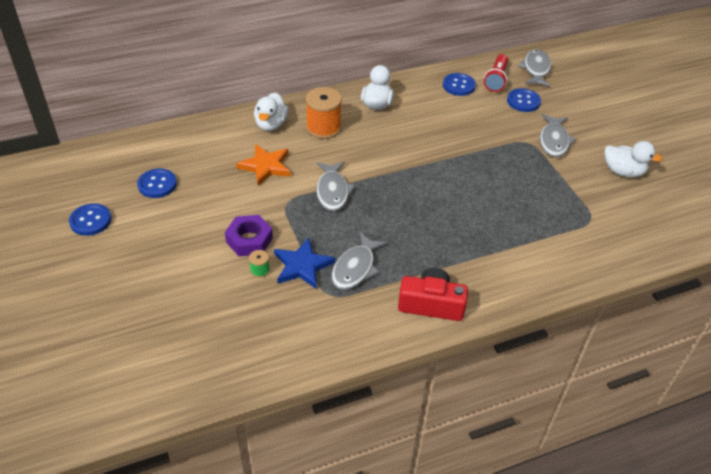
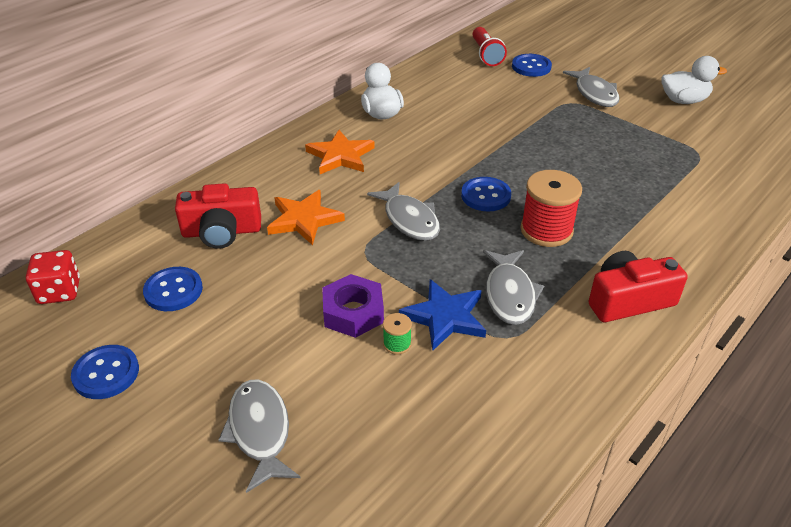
camera: 25 degrees left, 5 degrees down
white duck [254,92,288,131] -> none
orange spool [306,87,342,139] -> orange star [305,130,375,174]
blue button [443,73,476,96] -> blue button moved to [461,177,511,211]
grey fish [518,49,551,87] -> grey fish moved to [219,379,301,493]
none -> red dice [26,250,80,304]
none -> red camera [175,183,261,249]
none -> red spool [520,170,582,247]

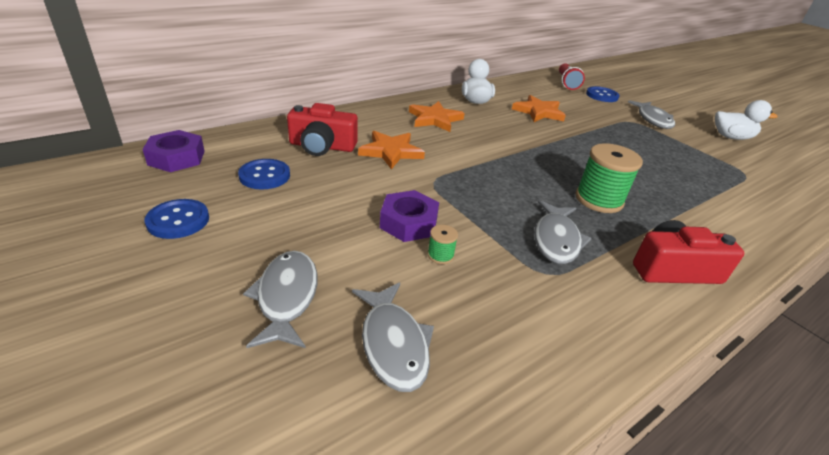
camera: 10 degrees right, 5 degrees down
red dice [26,250,80,304] -> purple nut [143,130,205,172]
grey fish [367,182,440,241] -> grey fish moved to [352,282,434,392]
blue star [399,279,486,351] -> none
blue button [461,177,511,211] -> none
red spool [520,170,582,247] -> green spool [576,143,643,213]
none -> orange star [512,95,566,122]

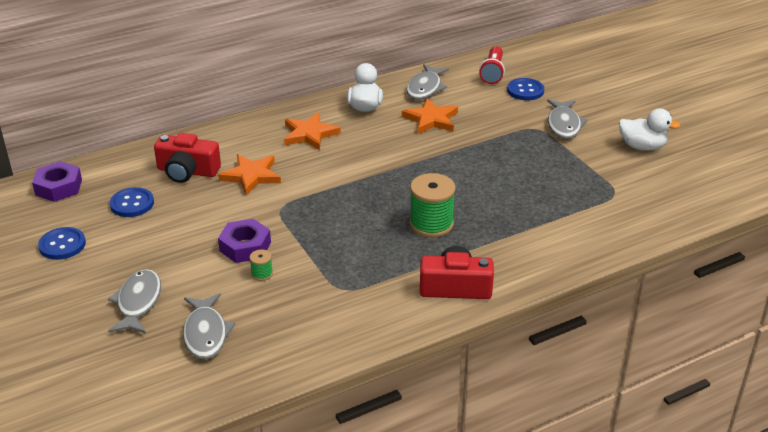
camera: 10 degrees right, 0 degrees up
grey fish [534,200,592,264] -> grey fish moved to [406,64,449,100]

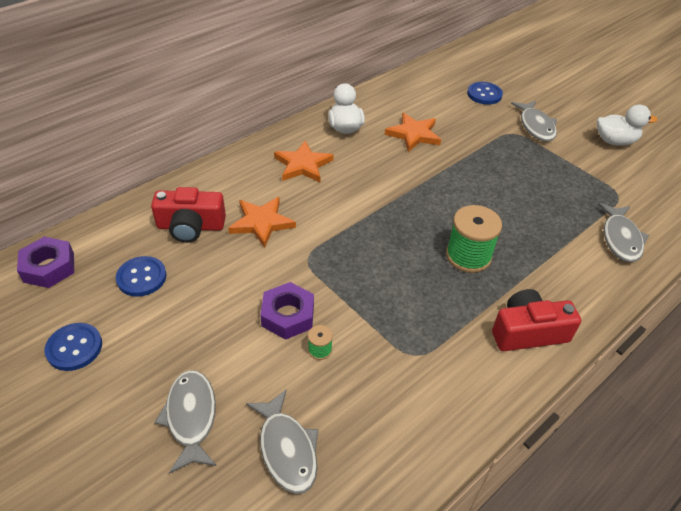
camera: 15 degrees left, 10 degrees up
grey fish [406,64,449,100] -> grey fish moved to [598,203,649,262]
red flashlight [479,46,505,84] -> none

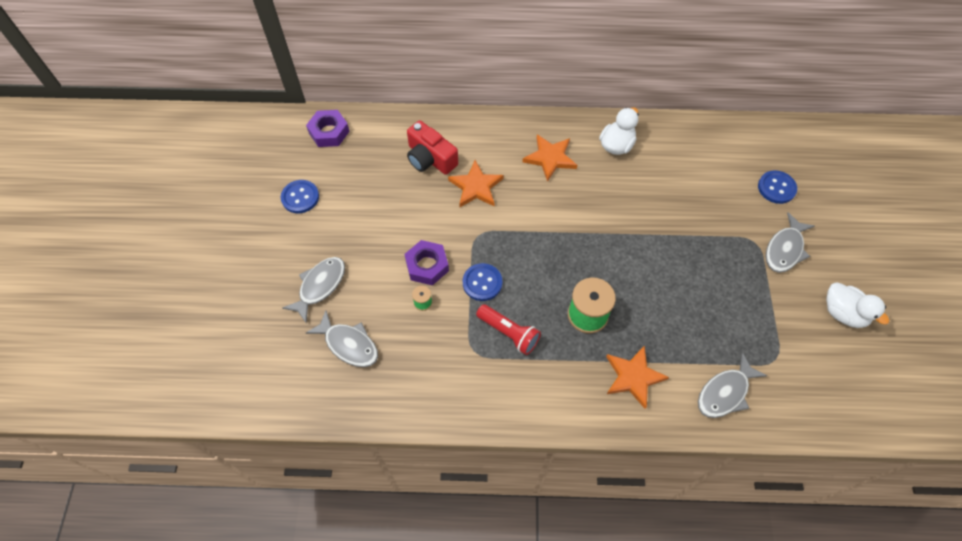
camera: 45 degrees right, 15 degrees up
blue button [116,256,166,297] -> blue button moved to [463,263,502,301]
grey fish [246,389,318,494] -> grey fish turned 75 degrees counterclockwise [306,310,378,367]
orange star [385,113,441,152] -> orange star moved to [606,345,669,409]
red camera [492,289,581,351] -> none
none -> red flashlight [476,304,541,355]

